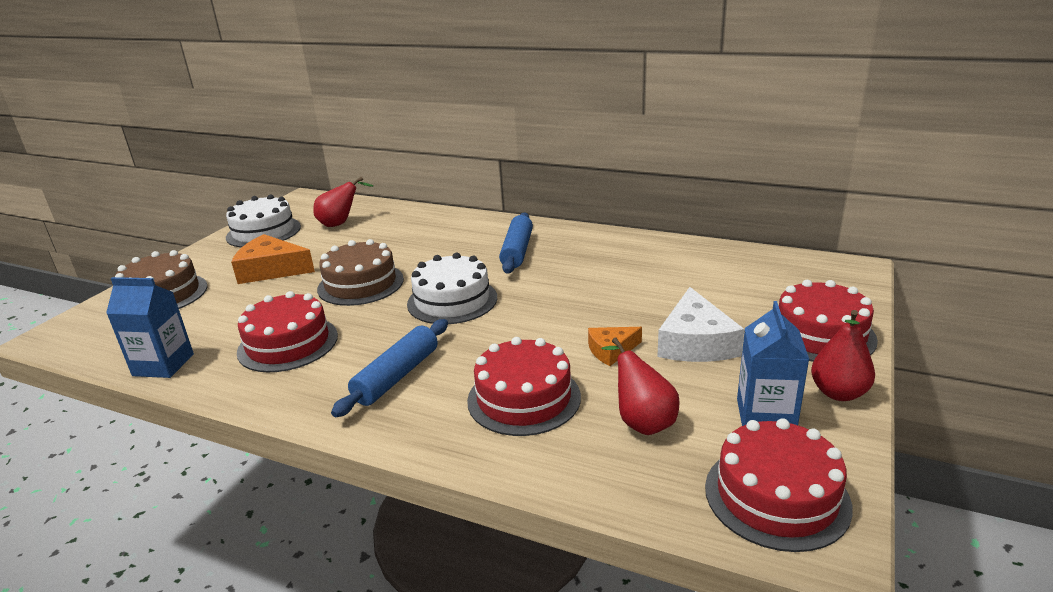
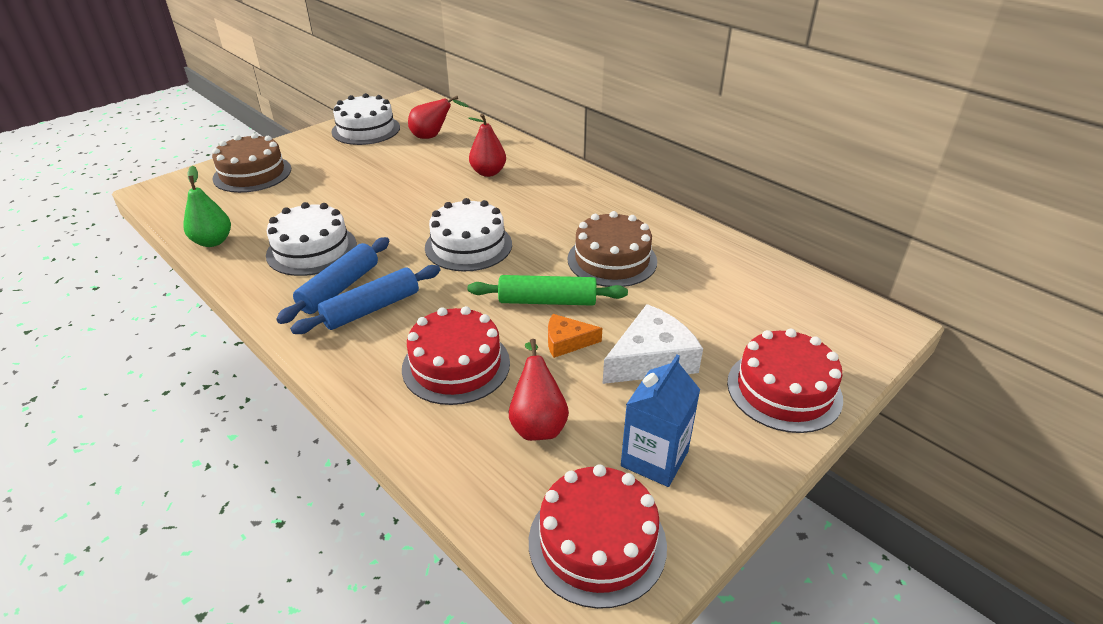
camera: 20 degrees right, 10 degrees up
blue carton [106,277,194,378] -> green pear [183,166,231,247]
orange cheese [231,234,315,284] -> none
red cake [237,291,338,372] -> white cake [266,202,357,276]
brown cake [317,239,404,306] -> brown cake moved to [568,211,657,287]
blue rolling pin [499,212,533,274] -> blue rolling pin moved to [276,237,389,324]
white cheese [657,287,744,362] -> white cheese turned 150 degrees counterclockwise [603,304,703,384]
red pear [811,310,875,401] -> red pear moved to [468,114,506,177]
none -> green rolling pin [468,275,628,306]

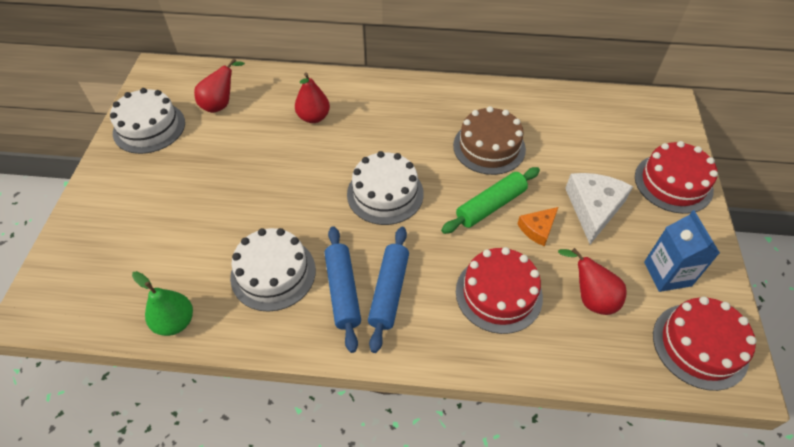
camera: 40 degrees left, 15 degrees up
brown cake [212,133,291,193] -> none

